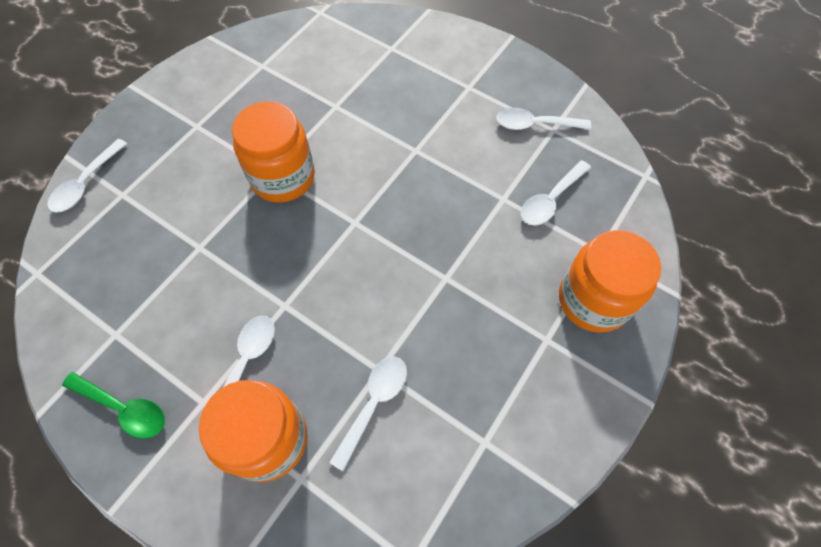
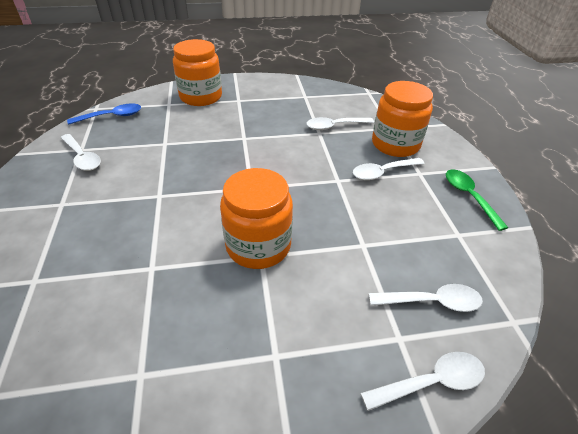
camera: 135 degrees left, 20 degrees down
white spoon [521,160,591,225] -> white spoon moved to [369,284,483,312]
none -> blue spoon [67,104,141,125]

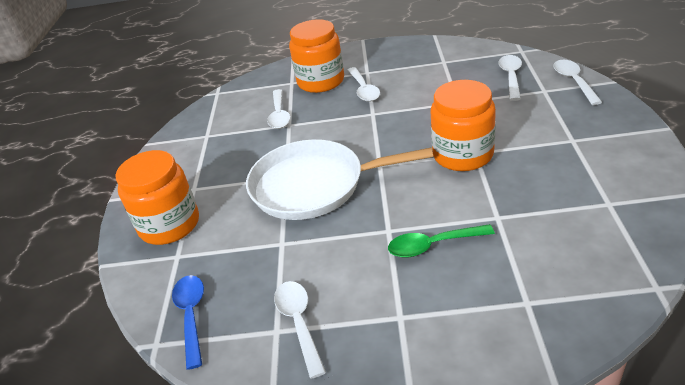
camera: 75 degrees left, 5 degrees down
white spoon [61,134,101,171] -> white spoon turned 75 degrees counterclockwise [274,281,326,379]
green spoon [446,169,508,231] -> green spoon moved to [388,224,495,258]
none -> white pan [246,139,433,220]

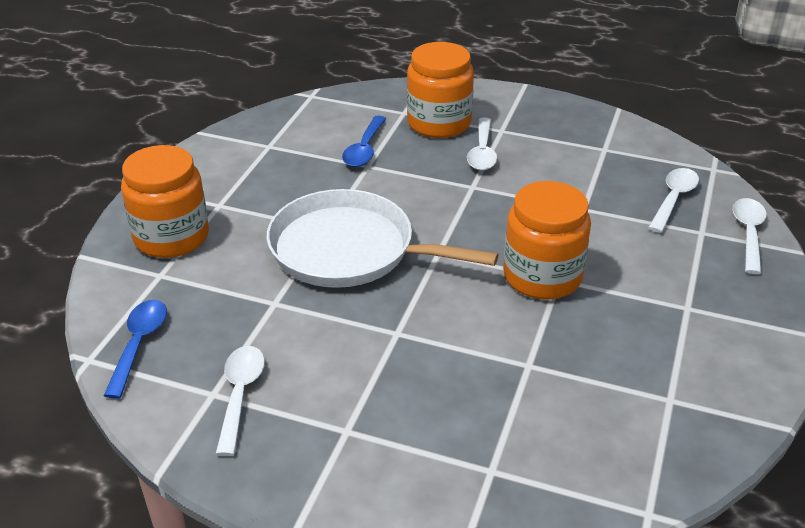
camera: 15 degrees right, 0 degrees up
white spoon [267,89,291,129] -> blue spoon [342,115,386,167]
green spoon [388,224,495,258] -> none

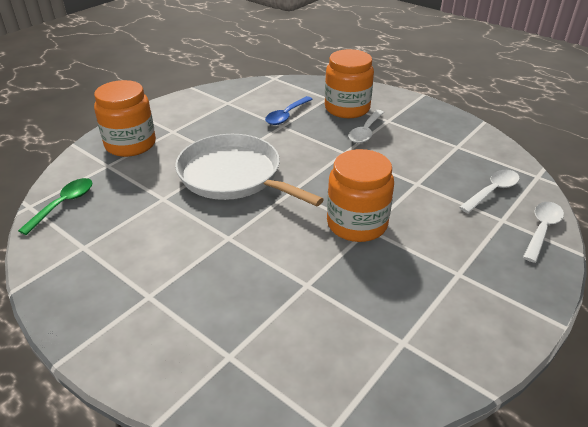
camera: 20 degrees right, 0 degrees up
blue spoon [104,300,167,399] -> green spoon [18,178,92,235]
white spoon [216,346,265,456] -> none

